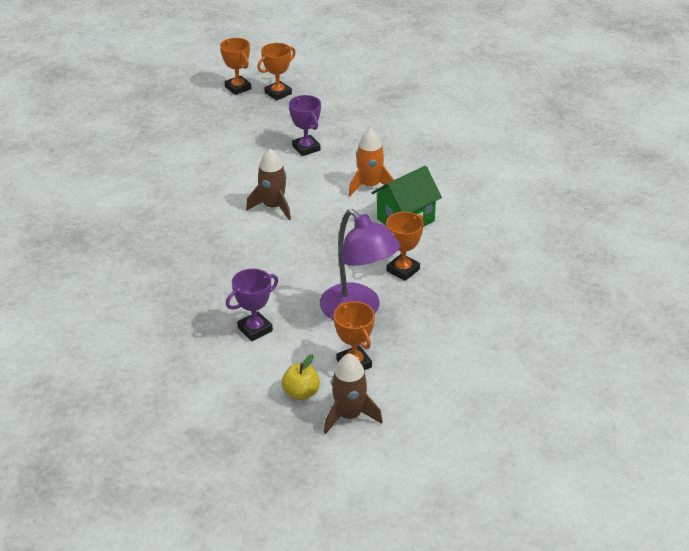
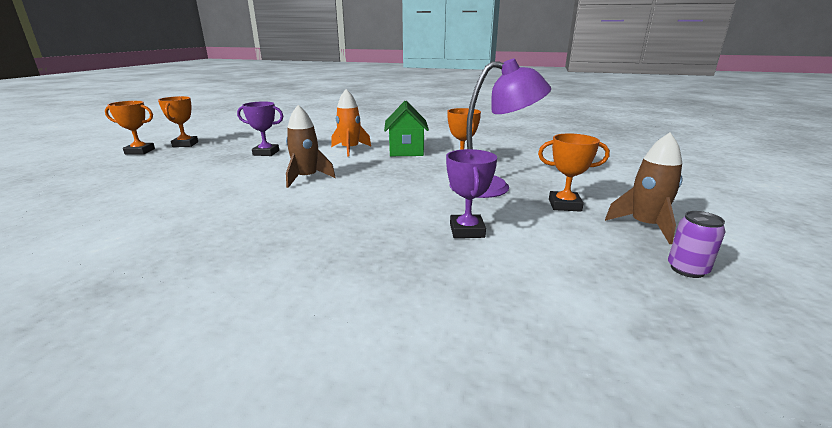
camera: 55 degrees left, 15 degrees down
yellow apple [281,354,320,400] -> none
none -> purple can [668,211,726,278]

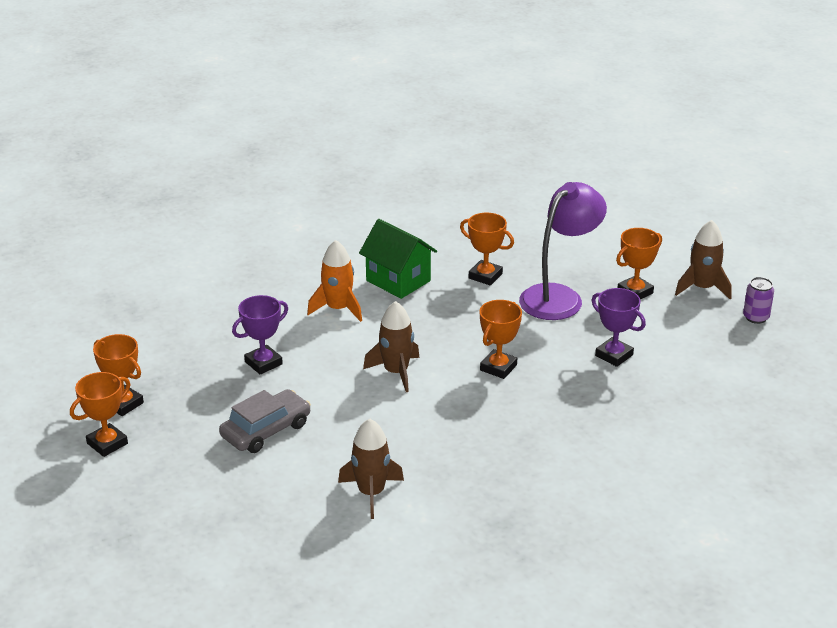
camera: 45 degrees left, 10 degrees up
none -> grey car [219,389,311,453]
none -> brown rocket [338,418,404,519]
none -> orange trophy [480,300,522,379]

